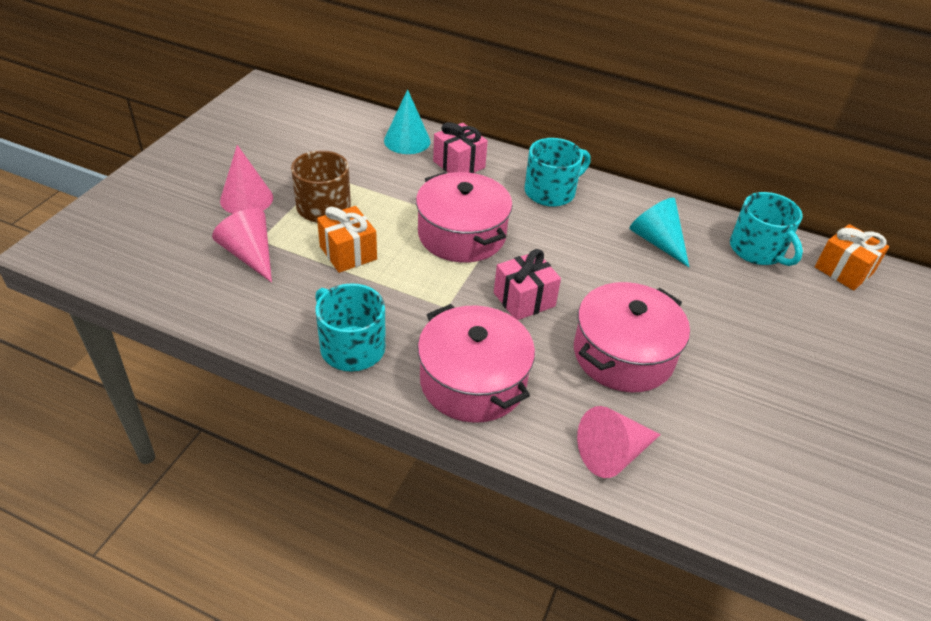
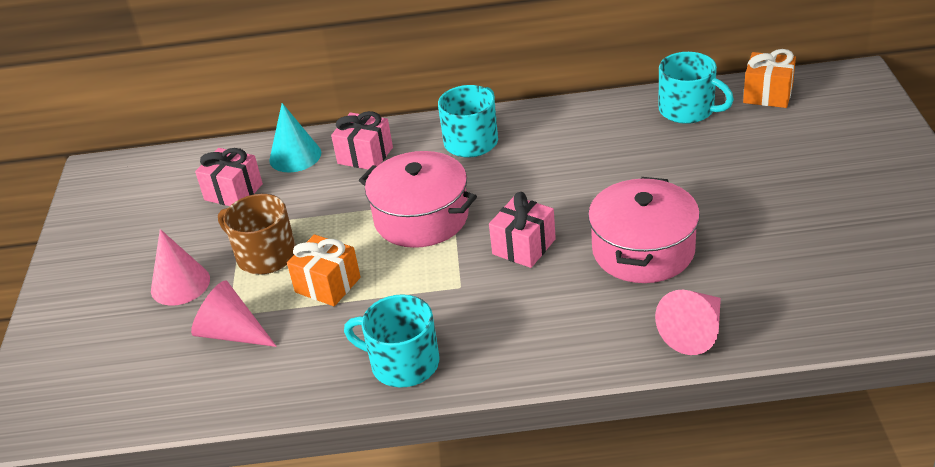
camera: 20 degrees left, 5 degrees down
pink pot [418,304,535,423] -> none
turquoise cone [629,198,689,267] -> none
none -> pink gift [195,148,263,206]

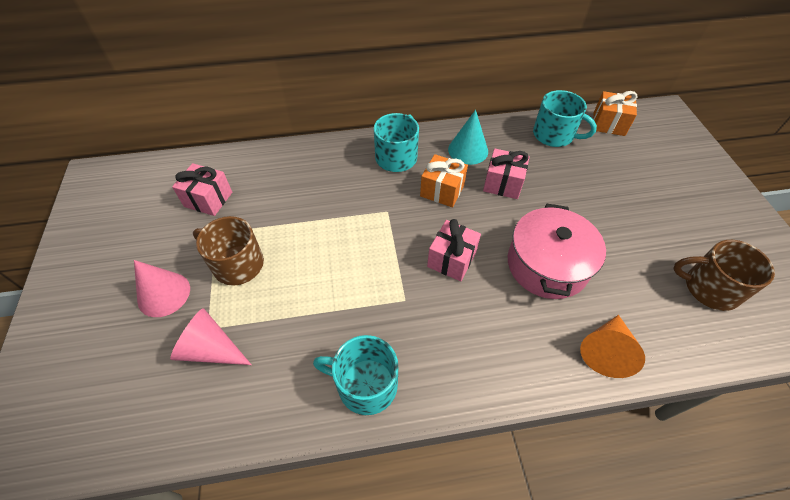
camera: 10 degrees left, 15 degrees up
turquoise cone [269,103,321,172] -> turquoise cone moved to [448,110,488,165]
orange gift [287,234,360,306] -> orange gift moved to [420,154,468,207]
pink gift [331,111,393,170] -> pink gift moved to [483,149,530,199]
pink pot [359,151,477,248] -> none
pink cone [655,290,721,355] -> orange cone [580,315,645,378]
none -> brown mug [673,240,775,311]

